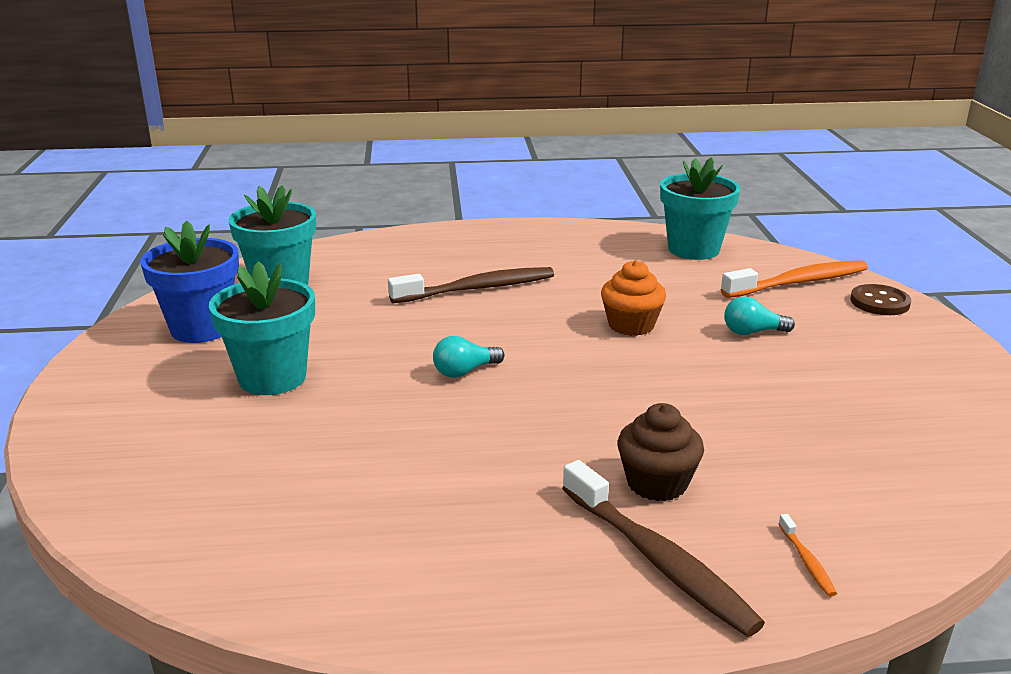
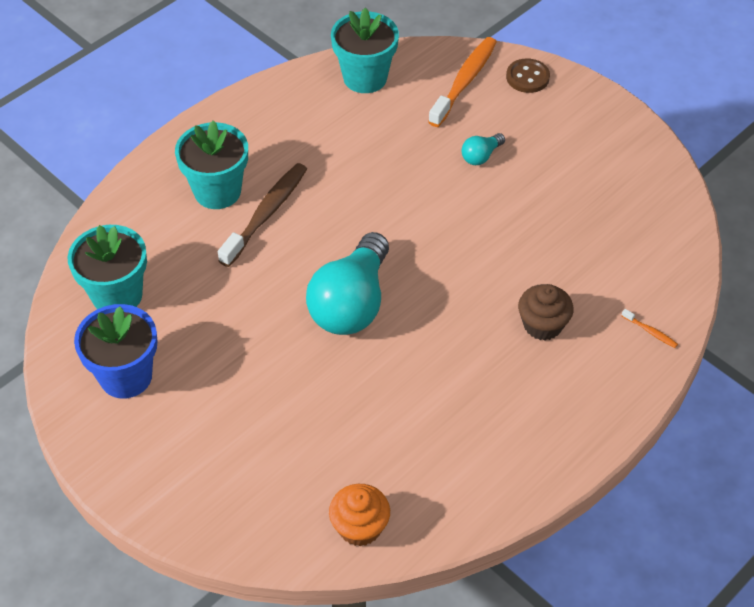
camera: 40 degrees left, 25 degrees up
turquoise flower pot [209,261,315,395] -> turquoise flower pot moved to [175,121,248,209]
turquoise light bulb [433,336,504,378] -> turquoise light bulb [306,232,389,335], size x2.30
brown toothbrush [562,460,765,637] -> none
orange cupcake [601,260,666,336] -> orange cupcake moved to [329,484,390,546]

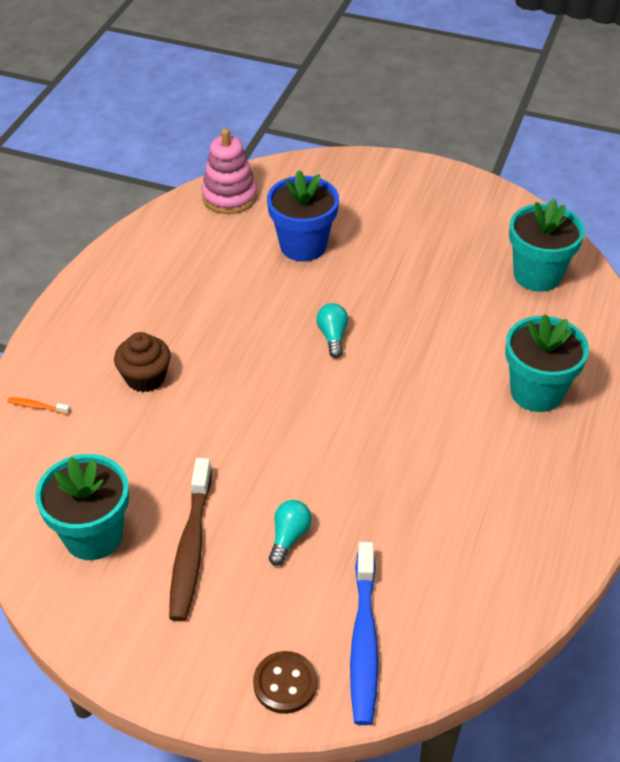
camera: 155 degrees right, 5 degrees down
blue flower pot [74,304,157,399] -> blue flower pot moved to [267,170,339,261]
brown toothbrush [218,163,307,267] -> brown toothbrush moved to [169,458,212,621]
turquoise light bulb [306,232,389,335] -> turquoise light bulb [316,303,348,358], size x0.44
orange cupcake [329,484,390,546] -> pink stacking toy [202,129,257,214]
turquoise flower pot [331,8,399,93] -> turquoise flower pot moved to [35,454,129,560]
orange toothbrush [428,37,497,127] -> blue toothbrush [350,542,378,725]

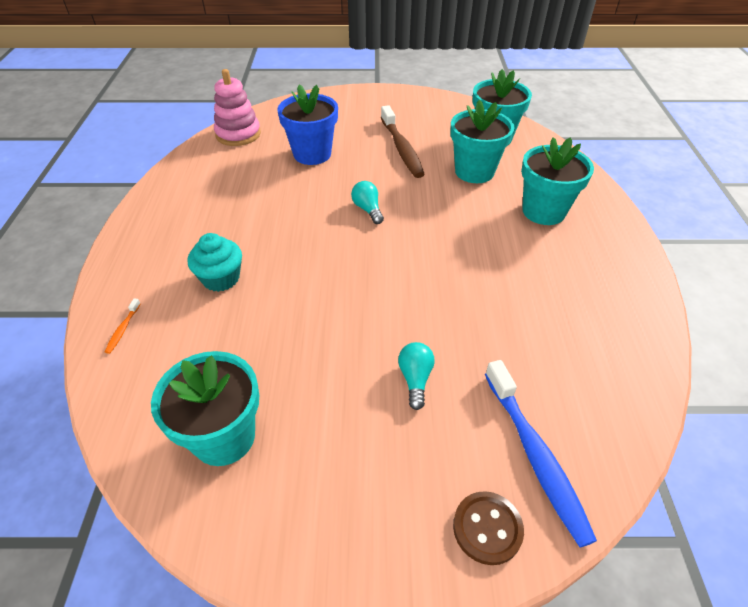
camera: 20 degrees left, 0 degrees up
orange toothbrush [7,397,70,415] -> orange toothbrush turned 75 degrees counterclockwise [105,298,141,354]
brown cupcake [114,332,171,392] -> turquoise cupcake [188,233,242,292]
brown toothbrush [169,458,212,621] -> brown toothbrush moved to [381,105,425,178]
none -> turquoise flower pot [450,100,514,183]

